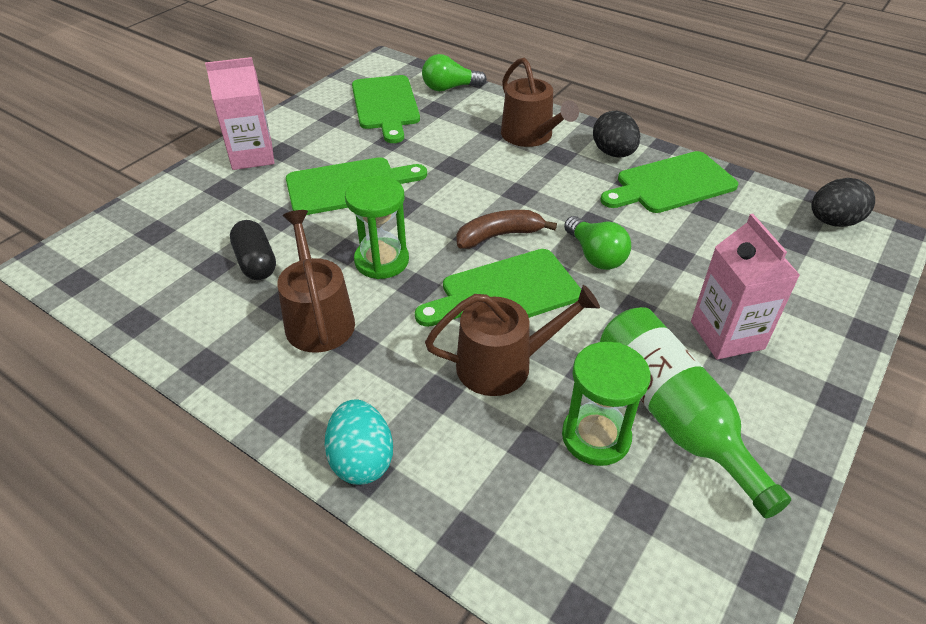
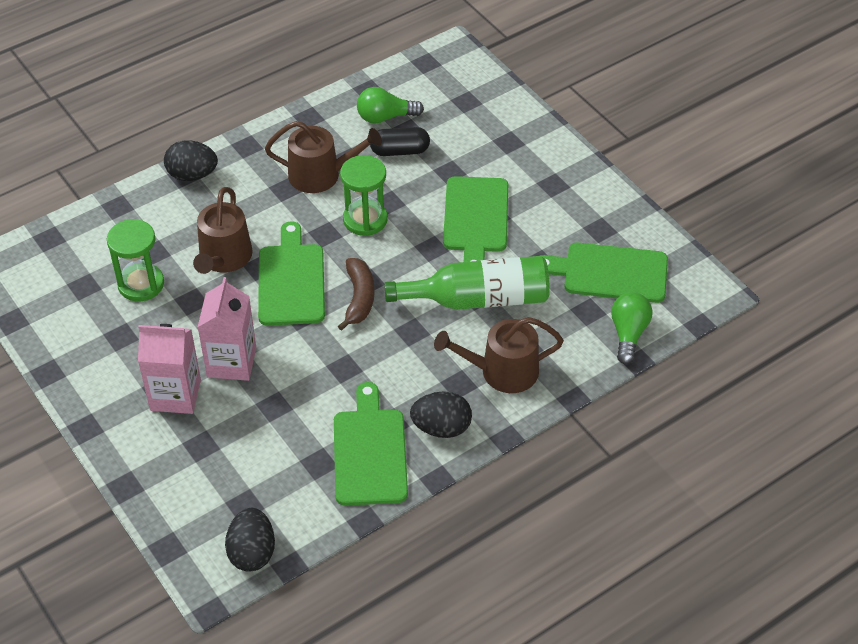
camera: 110 degrees right, 5 degrees up
pink carton [205,57,274,170] -> pink carton moved to [197,277,256,381]
turquoise egg [325,399,393,485] -> black egg [164,140,218,181]
green light bulb [564,216,631,270] -> green light bulb moved to [357,87,424,123]
green bottle [600,307,791,519] -> green bottle moved to [384,256,550,310]

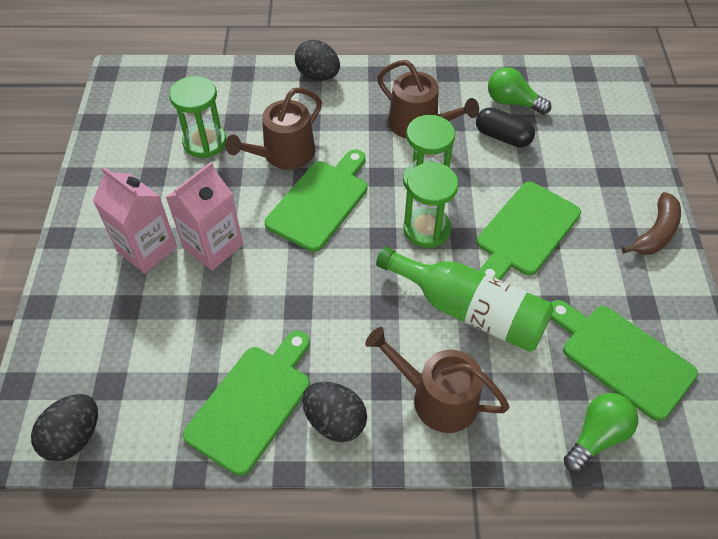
camera: 35 degrees right, 5 degrees up
brown banana [338,258,374,331] -> brown banana moved to [622,192,681,255]
none -> green hourglass [403,162,459,248]

